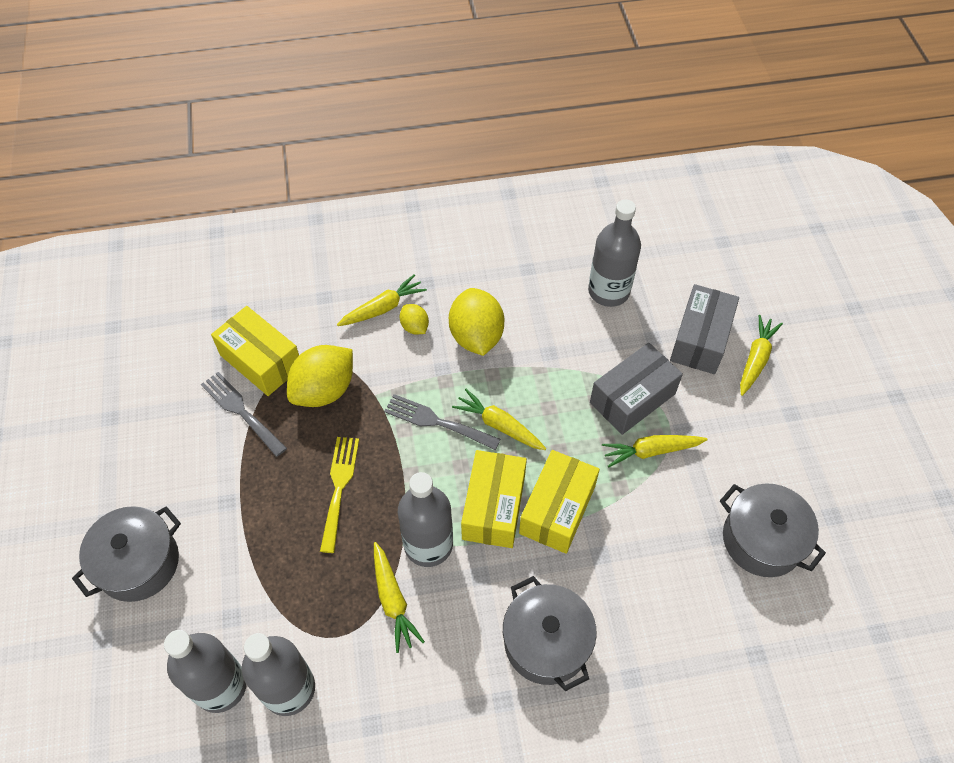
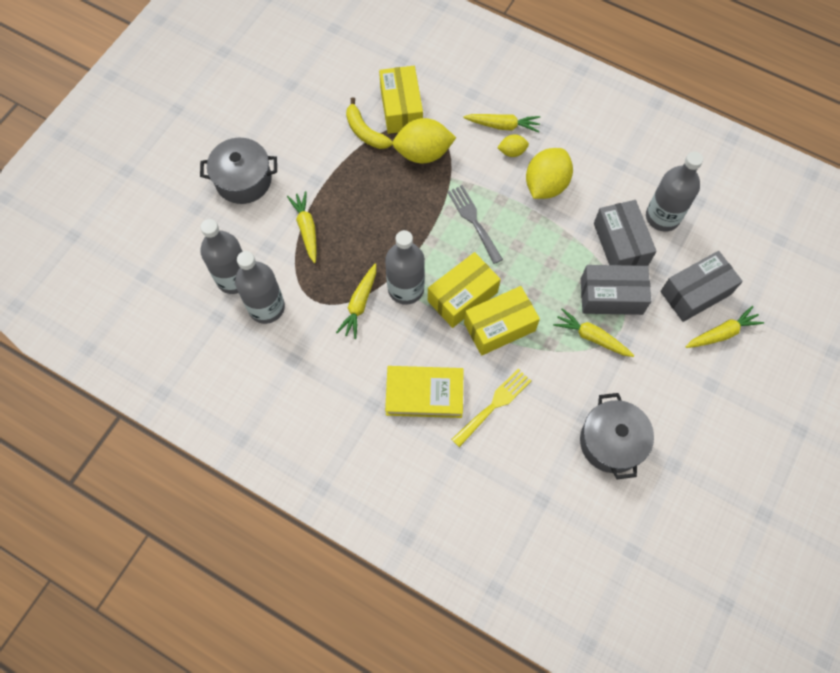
camera: 40 degrees right, 10 degrees up
grey fork [201,372,287,457] -> yellow banana [346,97,393,149]
yellow fork [320,437,359,553] -> yellow fork moved to [451,369,531,447]
yellow lemon [399,304,429,334] -> yellow lemon turned 75 degrees clockwise [497,134,529,157]
yellow carrot [452,389,546,450] -> yellow carrot moved to [287,191,316,263]
grey pot [503,576,597,691] -> yellow book [385,366,464,418]
none -> grey box [594,200,657,266]

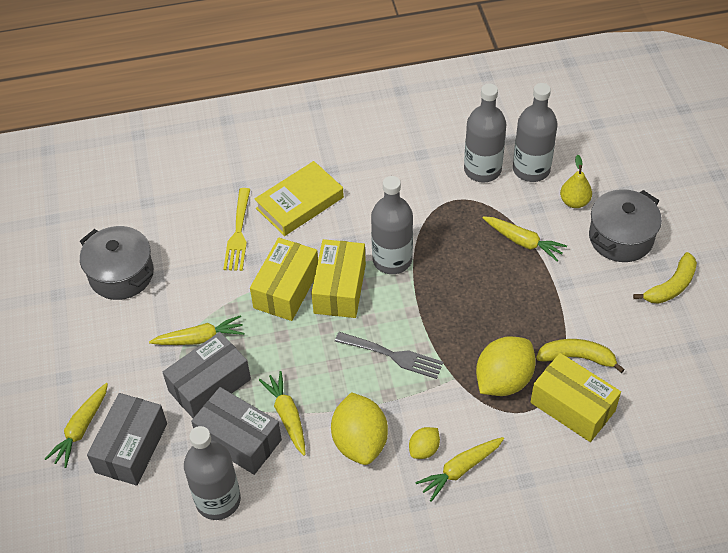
camera: 140 degrees right, 15 degrees down
yellow carrot [336,264,376,339] -> yellow carrot moved to [259,371,306,456]
none -> yellow pear [560,155,592,208]
none -> yellow banana [633,252,697,304]

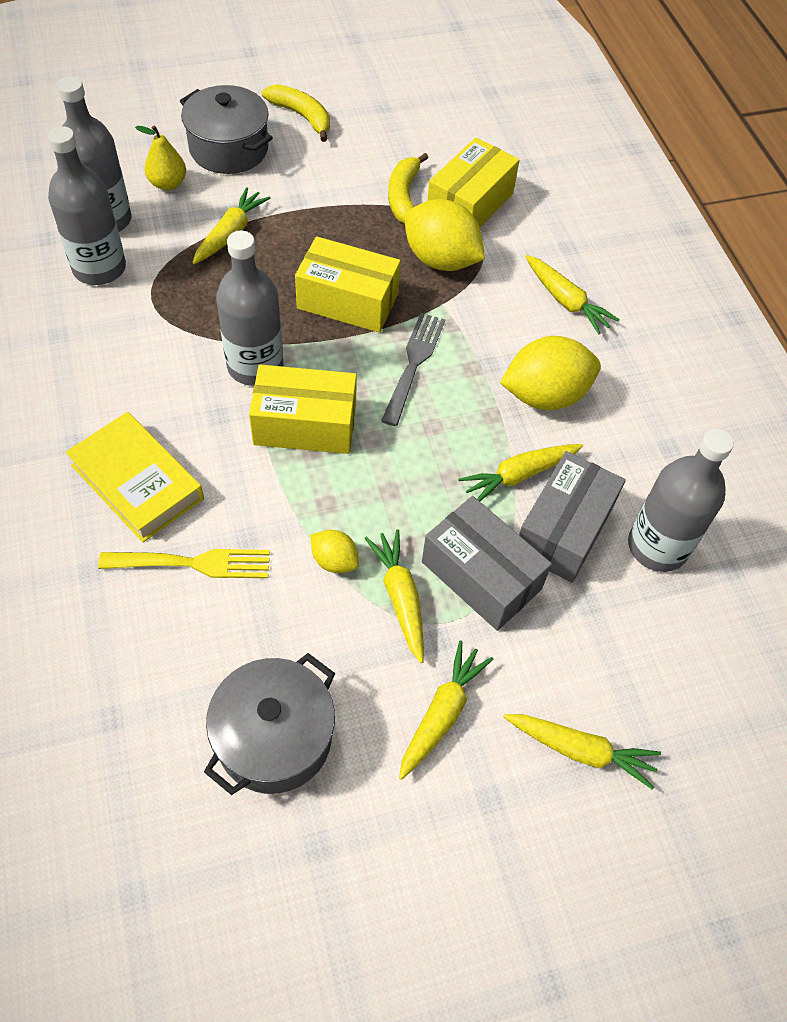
camera: 100 degrees left, 5 degrees up
grey box [87,393,167,486] -> none
yellow box [250,238,318,321] -> yellow box moved to [295,236,401,333]
yellow lemon [409,427,440,459] -> yellow lemon moved to [311,530,359,573]
none -> yellow carrot [399,640,493,780]

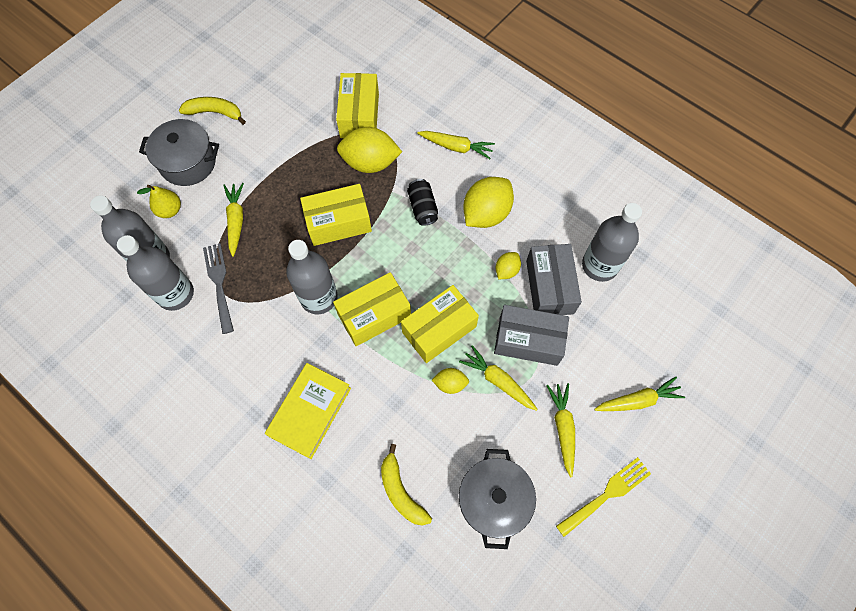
camera: 30 degrees left, 10 degrees up
yellow book [66,412,204,542] -> yellow book turned 75 degrees counterclockwise [265,363,351,459]
yellow fork [98,549,270,578] -> yellow fork moved to [556,457,651,537]
grey fork [381,313,445,426] -> grey fork moved to [203,243,234,334]
yellow banana [388,153,428,224] -> yellow banana moved to [381,444,432,526]
yellow carrot [458,444,583,501] -> yellow lemon [495,252,521,279]
none -> yellow box [401,285,479,363]
none -> black can [407,179,438,226]

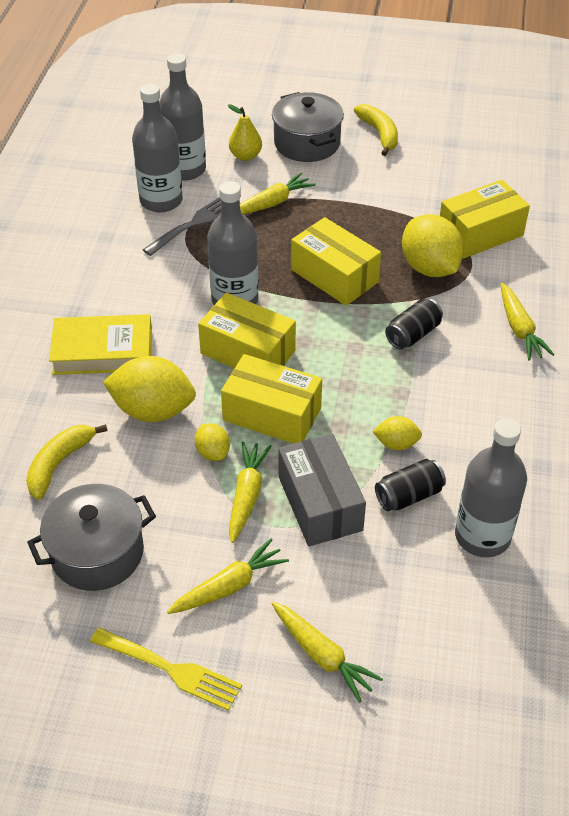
camera: 60 degrees right, 20 degrees down
yellow lemon [463,177,514,228] -> yellow lemon moved to [103,356,196,422]
grey box [526,244,582,315] -> black can [375,459,446,511]

